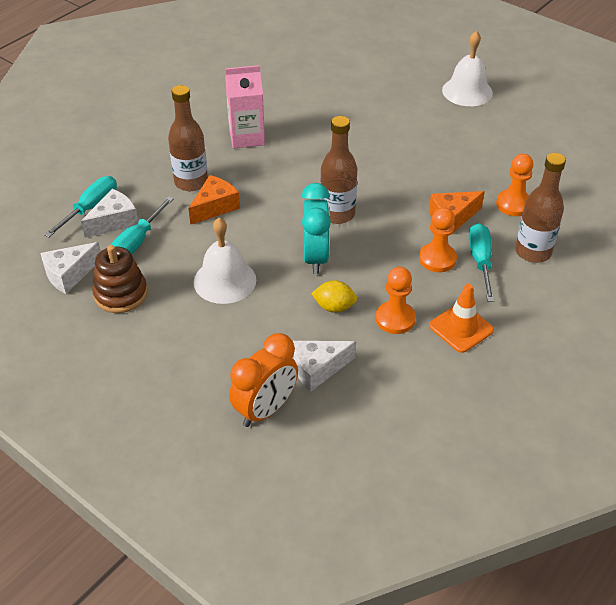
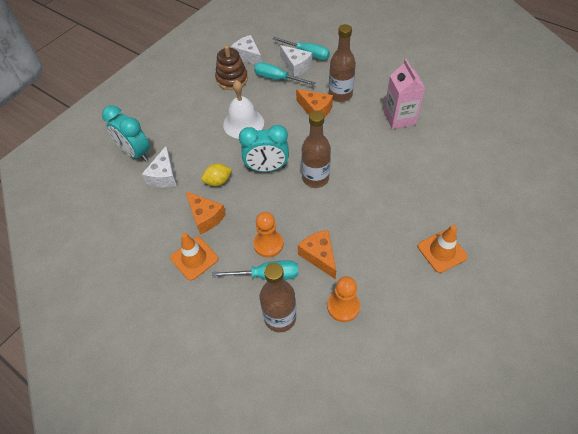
camera: 90 degrees right, 10 degrees up
orange clock [229,333,298,427] -> turquoise clock [102,105,150,162]
white cheese [293,341,356,392] -> white cheese turned 150 degrees counterclockwise [142,145,177,188]
yellow lemon [311,280,357,313] -> yellow lemon turned 60 degrees clockwise [201,163,232,186]
orange pawn [376,267,416,334] -> orange cheese [185,191,226,234]
white bell [442,31,493,106] -> none
none -> orange traffic cone [418,225,468,273]

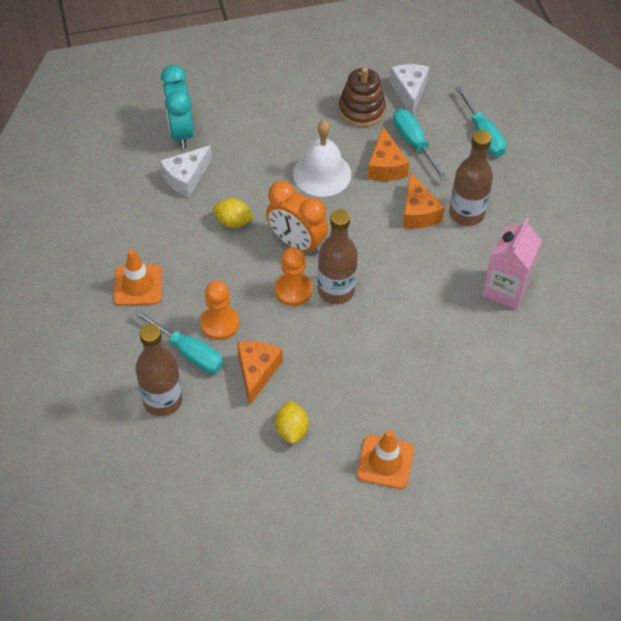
camera: 35 degrees right, 0 degrees up
orange cheese [185,191,226,234] -> orange cheese moved to [367,127,409,181]
turquoise clock [239,125,289,172] -> orange clock [266,181,328,255]
white cheese [280,45,312,77] -> none
orange pawn [327,276,360,322] -> orange pawn moved to [274,247,312,306]
none -> yellow lemon [275,401,308,444]

